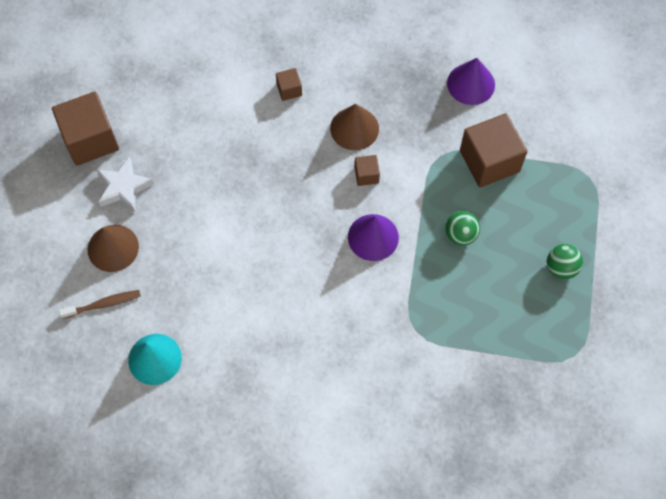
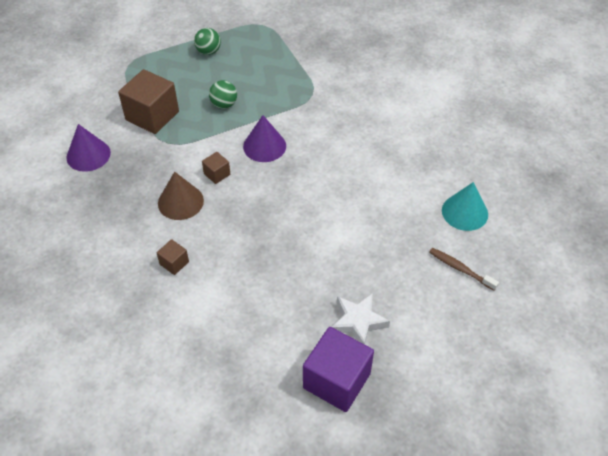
camera: 125 degrees left, 15 degrees down
brown cube [52,92,119,166] -> purple cube [303,327,374,412]
brown cone [88,225,139,272] -> none

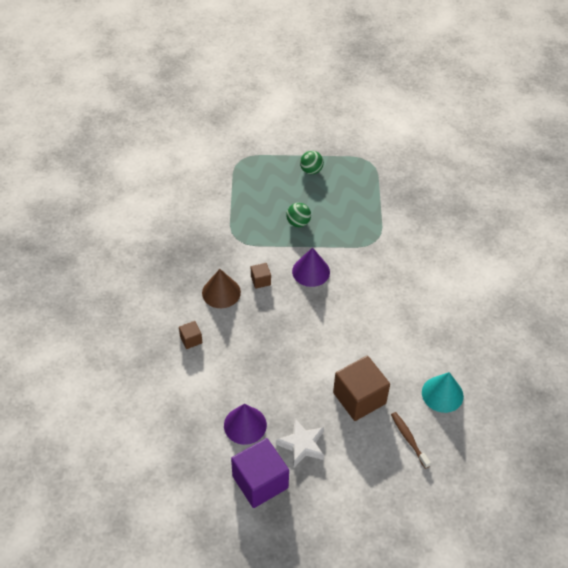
camera: 25 degrees right, 0 degrees up
purple cone [66,124,111,172] -> purple cone moved to [224,404,267,445]
brown cube [118,69,179,134] -> brown cube moved to [333,356,390,421]

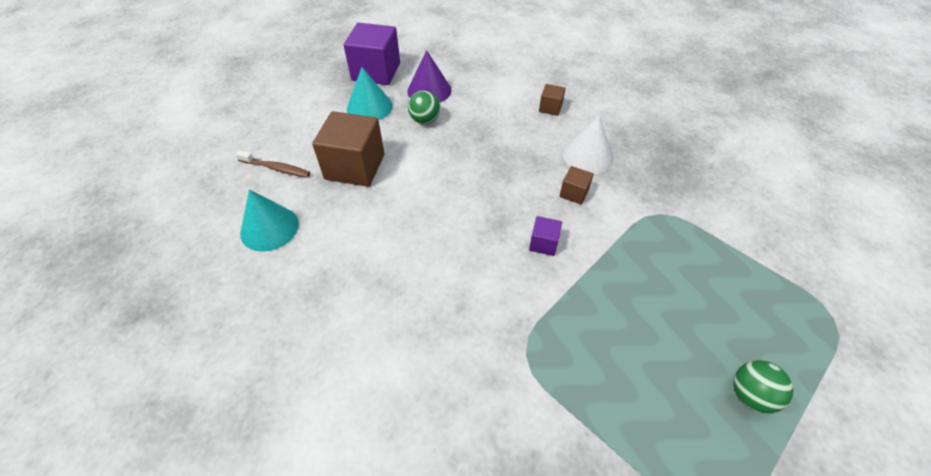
camera: 135 degrees right, 0 degrees up
brown cone [202,269,241,308] -> white cone [563,116,614,174]
white star [276,419,324,467] -> turquoise cone [347,67,393,120]
green ball [286,203,311,228] -> green ball moved to [408,90,440,124]
purple cone [292,247,330,287] -> purple cube [529,216,562,256]

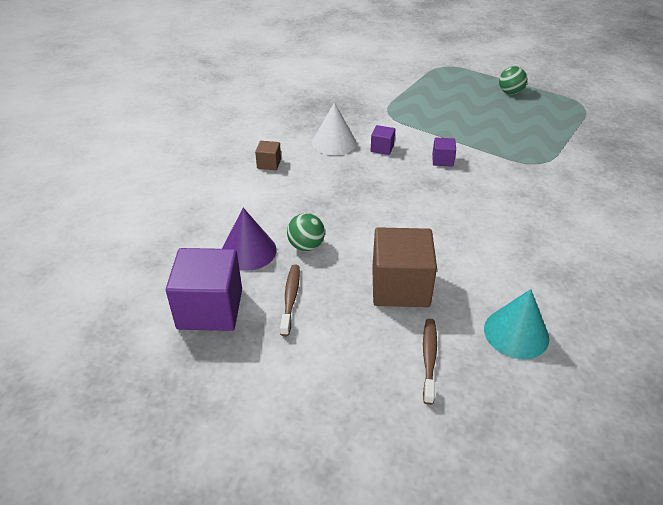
camera: 100 degrees left, 10 degrees down
turquoise cone [347,67,393,120] -> brown toothbrush [280,264,300,336]
brown cube [560,166,594,205] -> purple cube [371,125,395,155]

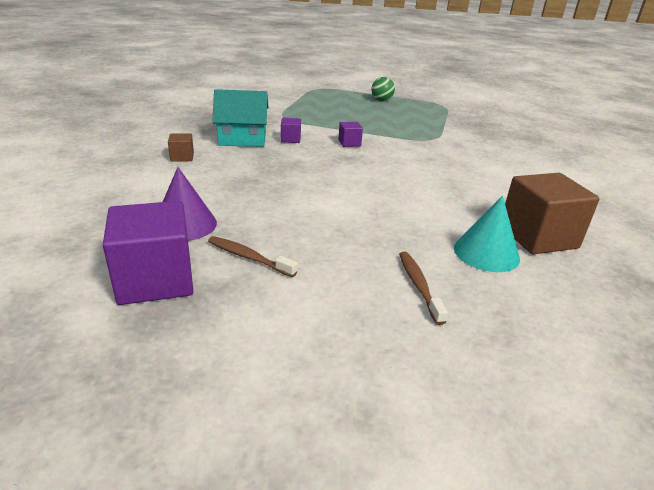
camera: 20 degrees left, 10 degrees down
brown toothbrush [280,264,300,336] -> brown toothbrush turned 45 degrees counterclockwise [208,236,298,277]
green ball [287,213,325,251] -> none
white cone [312,102,357,155] -> turquoise house [212,89,269,147]
brown cube [372,227,437,307] -> brown cube moved to [505,173,600,254]

